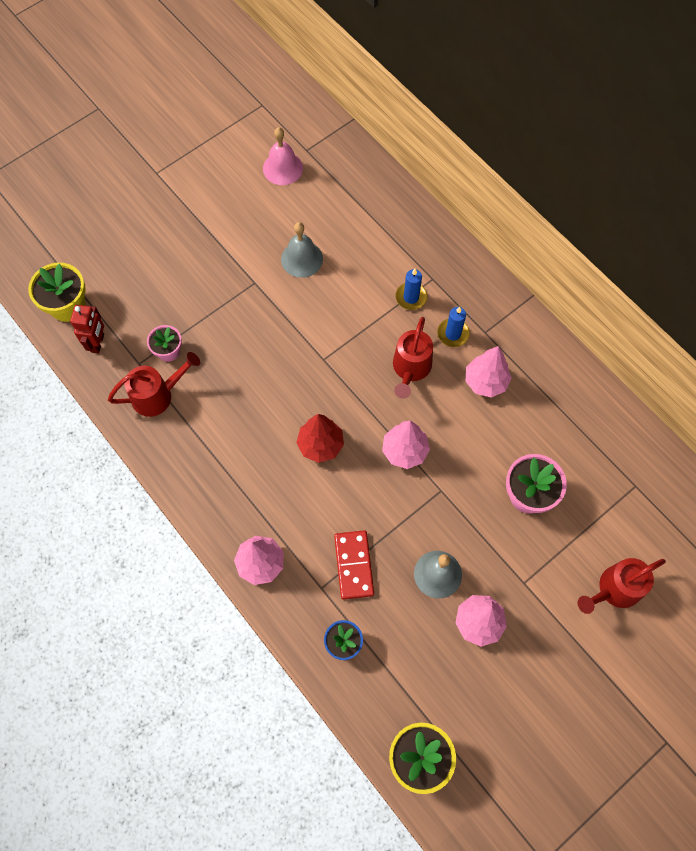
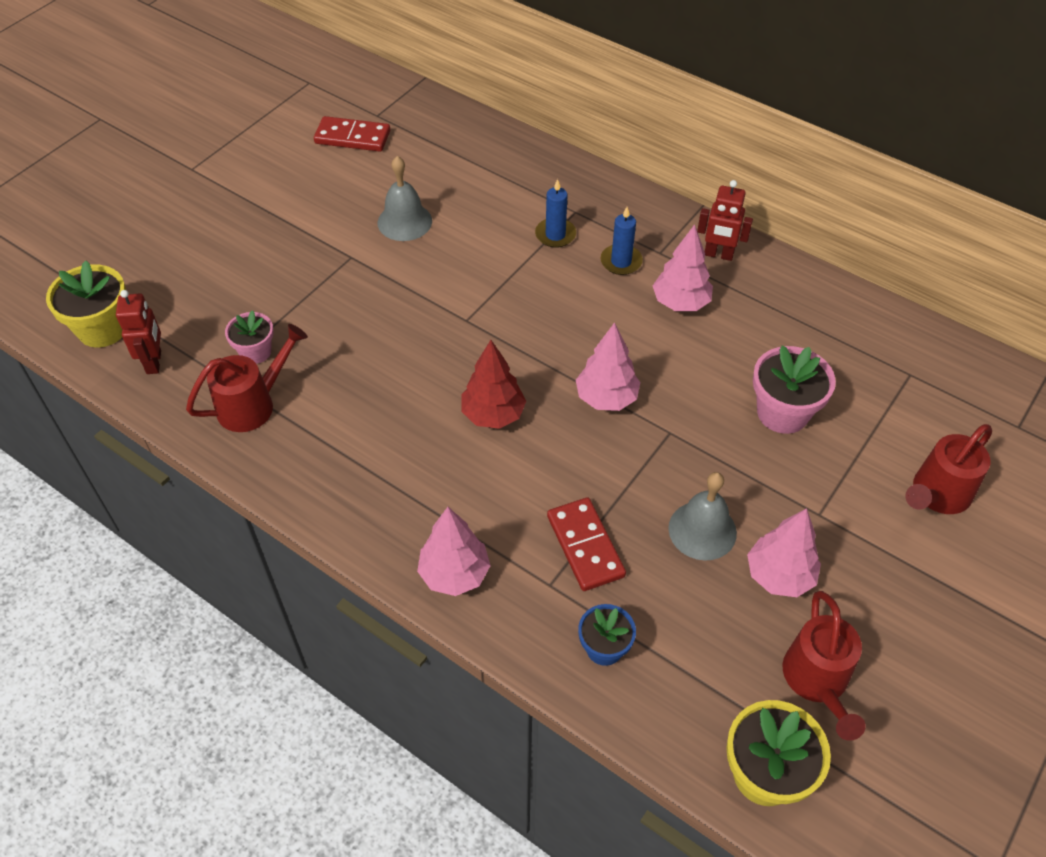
camera: 15 degrees left, 15 degrees down
pink bell [263,127,303,185] -> red domino [314,116,390,152]
red watering can [393,317,433,399] -> red watering can moved to [783,591,866,741]
none -> red robot [697,180,753,261]

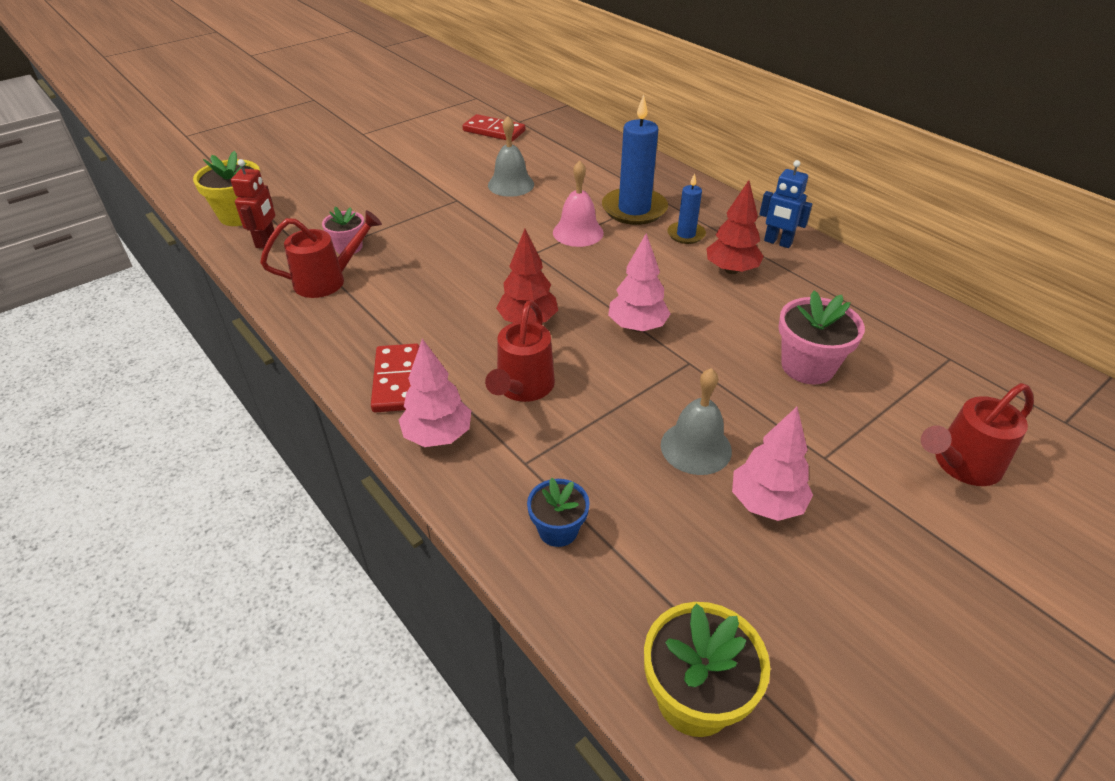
camera: 15 degrees right, 10 degrees down
blue candle [535,179,576,248] -> blue candle [602,95,668,225], size x1.81
red domino [547,498,626,591] -> red domino moved to [371,343,419,413]
pink tree [653,224,713,311] -> red tree [706,180,764,274]
red robot [697,180,753,261] -> blue robot [759,160,812,248]
red watering can [783,591,866,741] -> red watering can moved to [485,300,555,402]
none -> pink bell [553,161,604,247]

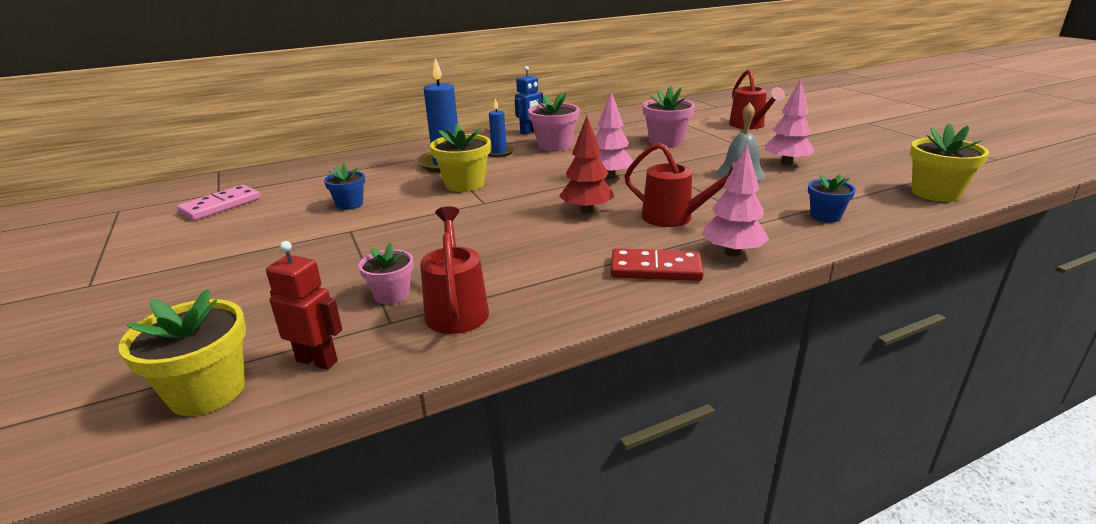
camera: 75 degrees left, 15 degrees down
red domino [462,114,525,141] -> pink domino [177,185,260,221]
grey bell [488,116,534,197] -> blue flower pot [324,164,365,210]
pink bell [553,161,604,247] -> yellow flower pot [430,124,491,192]
red tree [706,180,764,274] -> pink flower pot [528,93,580,152]

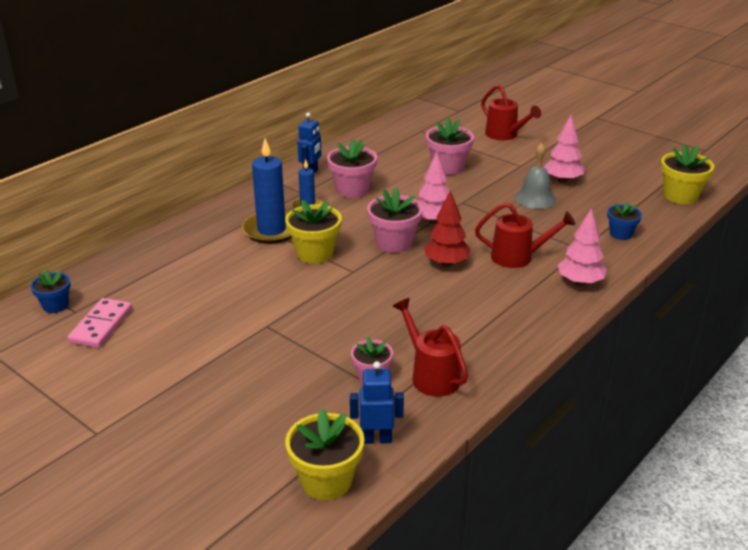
camera: 25 degrees left, 5 degrees up
red robot [266,241,342,370] -> blue robot [350,361,404,444]
blue flower pot [324,164,365,210] -> blue flower pot moved to [31,269,71,313]
red domino [611,248,704,281] -> none
none -> pink flower pot [367,187,423,253]

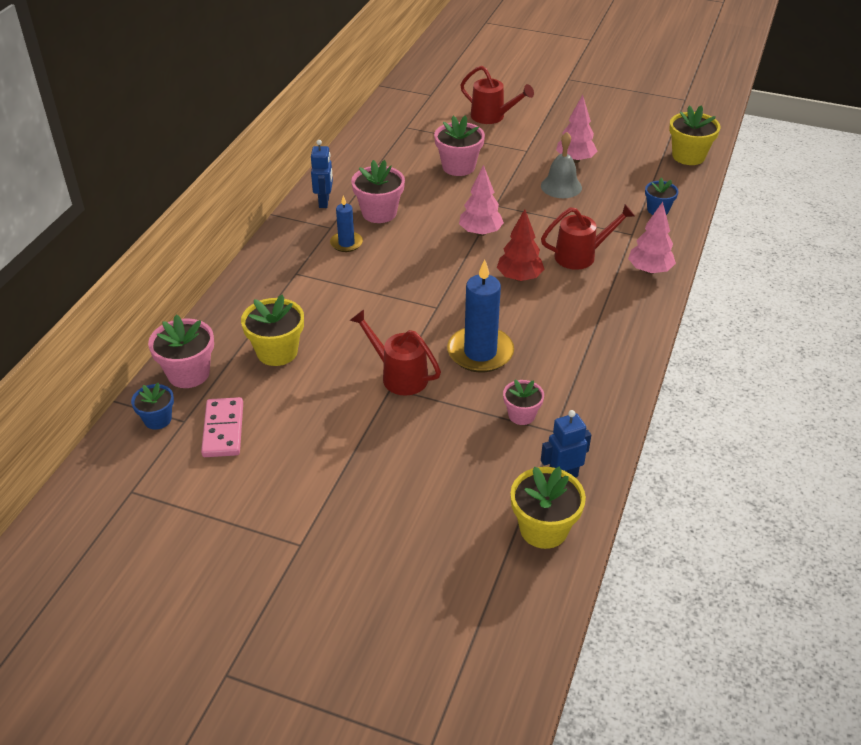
camera: 20 degrees left, 10 degrees up
blue candle [242,138,291,244] -> blue candle moved to [447,259,514,373]
yellow flower pot [285,199,342,264] -> yellow flower pot moved to [241,295,304,366]
pink flower pot [367,187,423,253] -> pink flower pot moved to [148,315,214,388]
red watering can [393,298,468,396] -> red watering can moved to [349,309,441,396]

